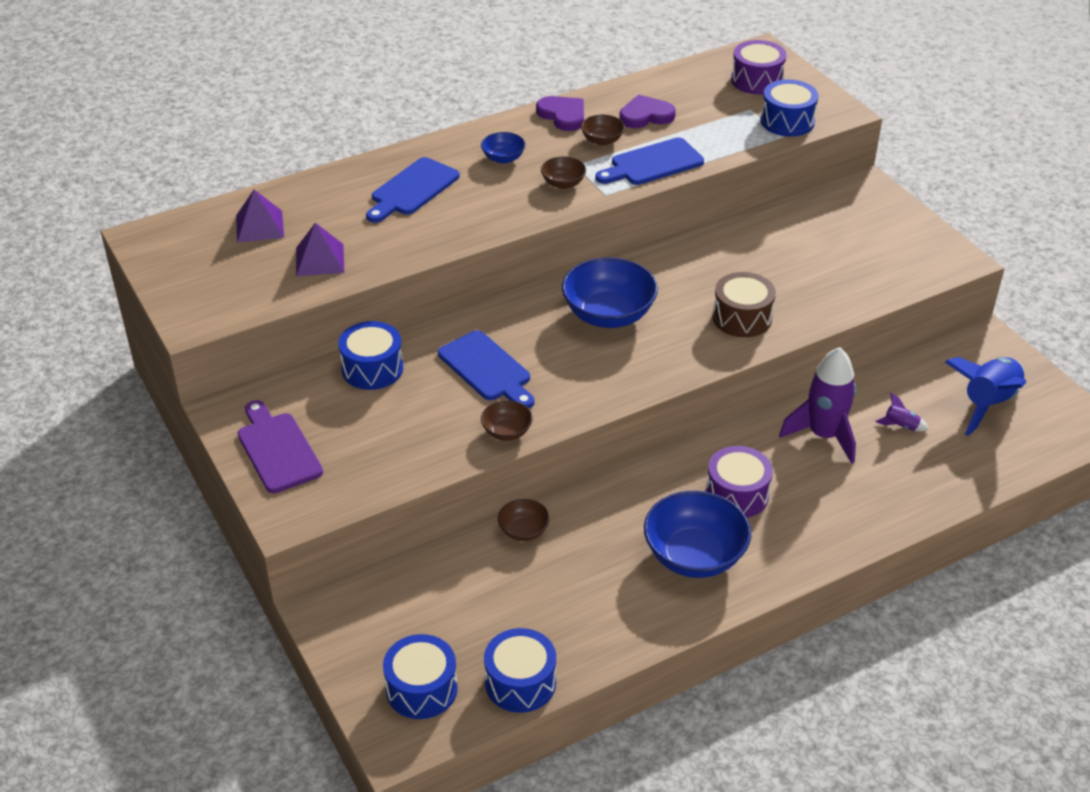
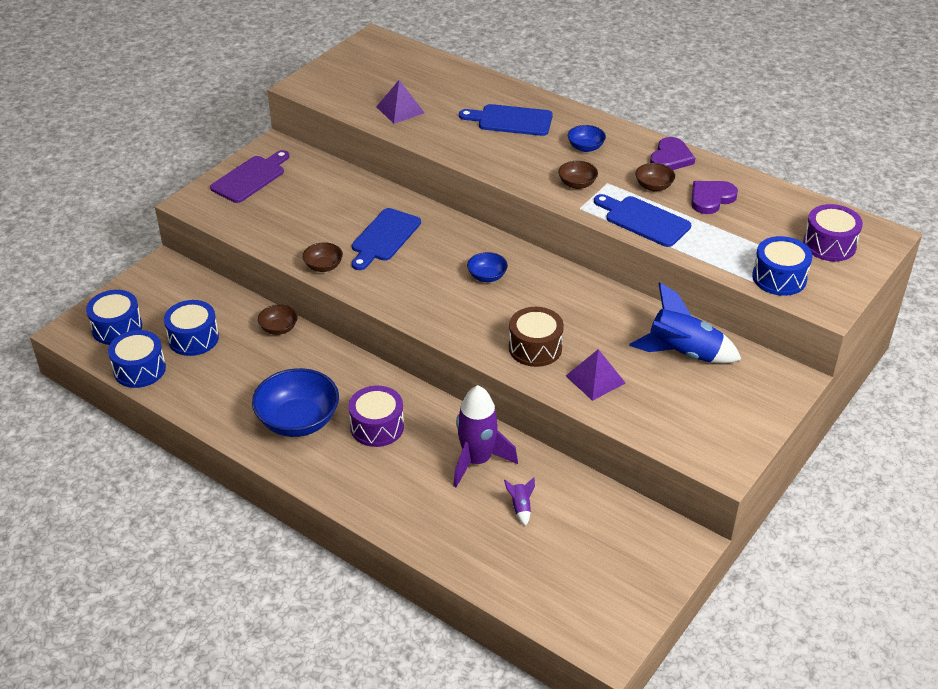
camera: 65 degrees right, 0 degrees up
purple pyramid [236,190,284,243] -> purple pyramid moved to [566,349,625,401]
blue drum [338,321,403,390] -> blue drum moved to [164,300,219,356]
blue bowl [562,258,658,328] -> blue bowl [467,252,508,282], size x0.50
purple heart [619,95,676,128] -> purple heart turned 90 degrees counterclockwise [691,181,738,214]
blue rocket [945,357,1026,436] -> blue rocket moved to [629,282,742,363]

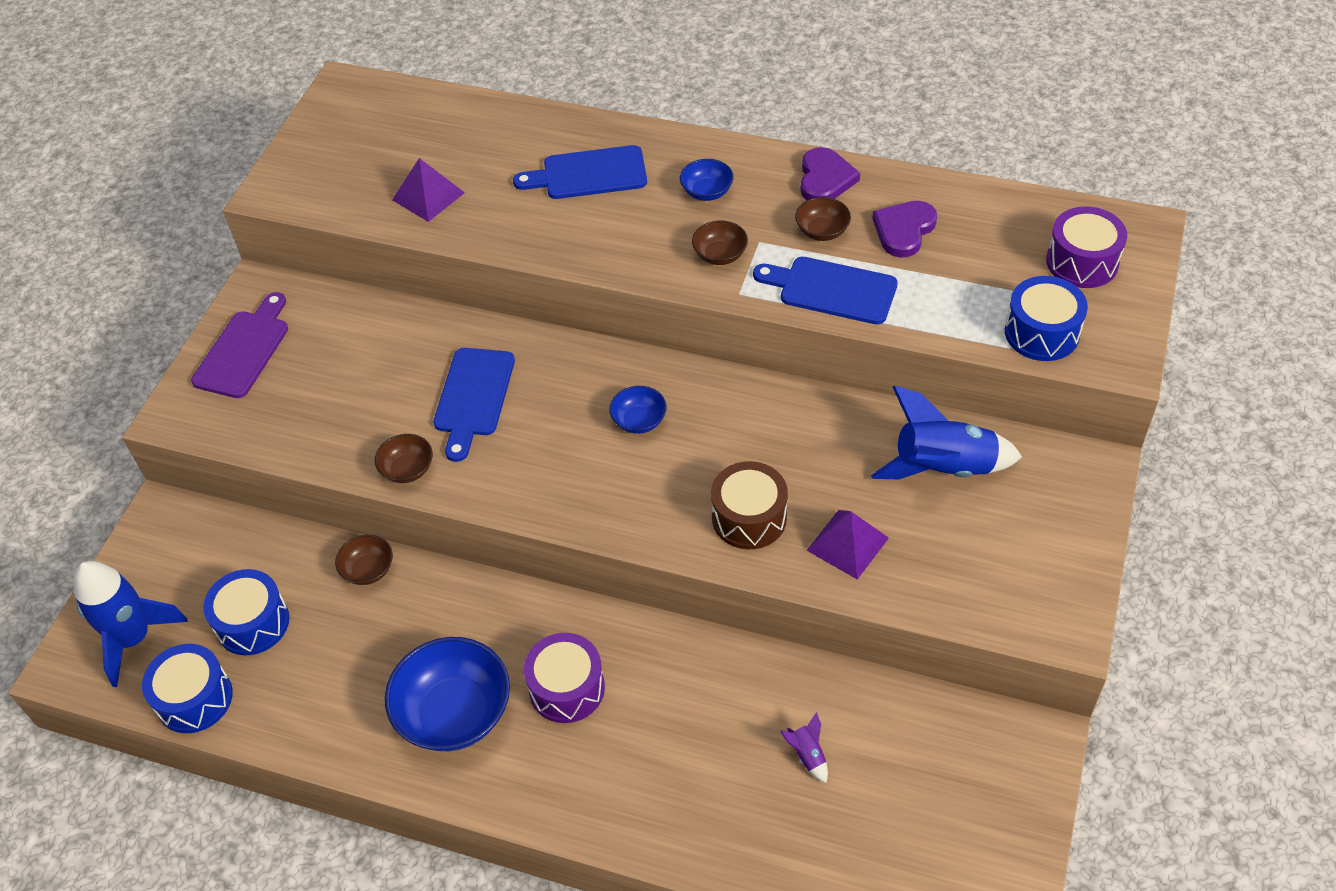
camera: 15 degrees left, 10 degrees up
blue drum [86,290,142,345] -> blue rocket [74,561,188,687]
purple rocket [453,385,518,487] -> none

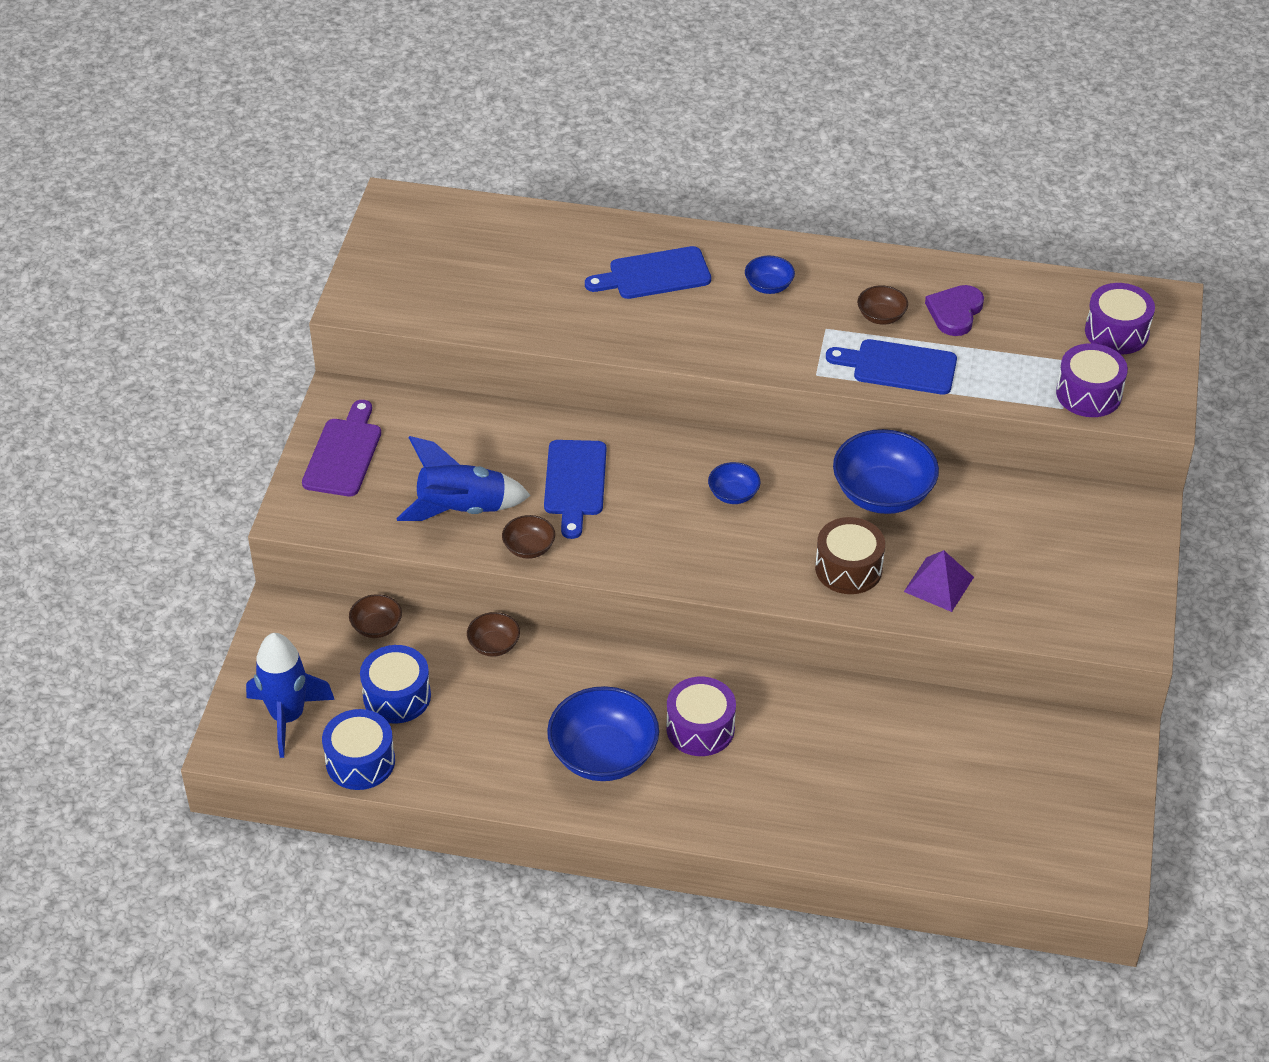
camera: 10 degrees left, 5 degrees down
purple pyramid [392,158,465,222] -> none
brown bowl [692,220,748,265] -> brown bowl moved to [349,594,402,638]
purple rocket [780,712,828,783] -> none
purple heart [800,147,860,200] -> none
blue rocket [871,385,1022,479] -> blue rocket moved to [396,436,531,521]
blue drum [1005,276,1088,361] -> purple drum [1056,343,1128,417]
none -> blue bowl [833,429,939,514]

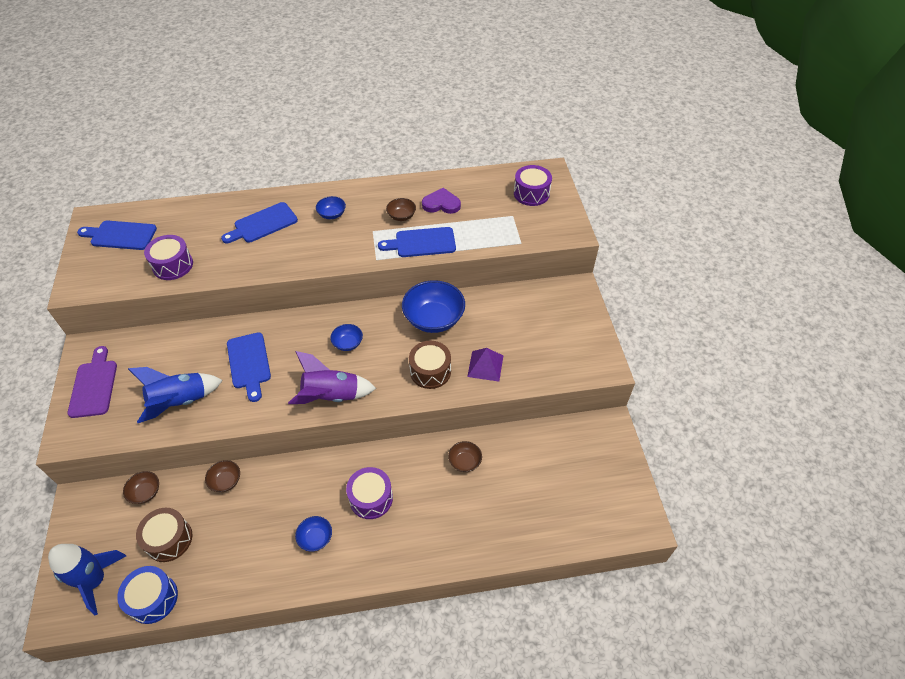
camera: 20 degrees left, 5 degrees up
blue drum [360,645,431,723] -> brown drum [136,508,192,562]
brown bowl [502,515,555,559] -> brown bowl moved to [448,441,482,472]
blue bowl [547,686,659,781] -> blue bowl [295,516,332,552], size x0.50
purple heart [925,285,984,336] -> purple heart turned 90 degrees clockwise [422,188,461,214]
purple drum [1056,343,1128,417] -> purple drum moved to [144,235,193,280]
none -> blue cutting board [77,221,157,250]
none -> purple rocket [288,351,376,404]

